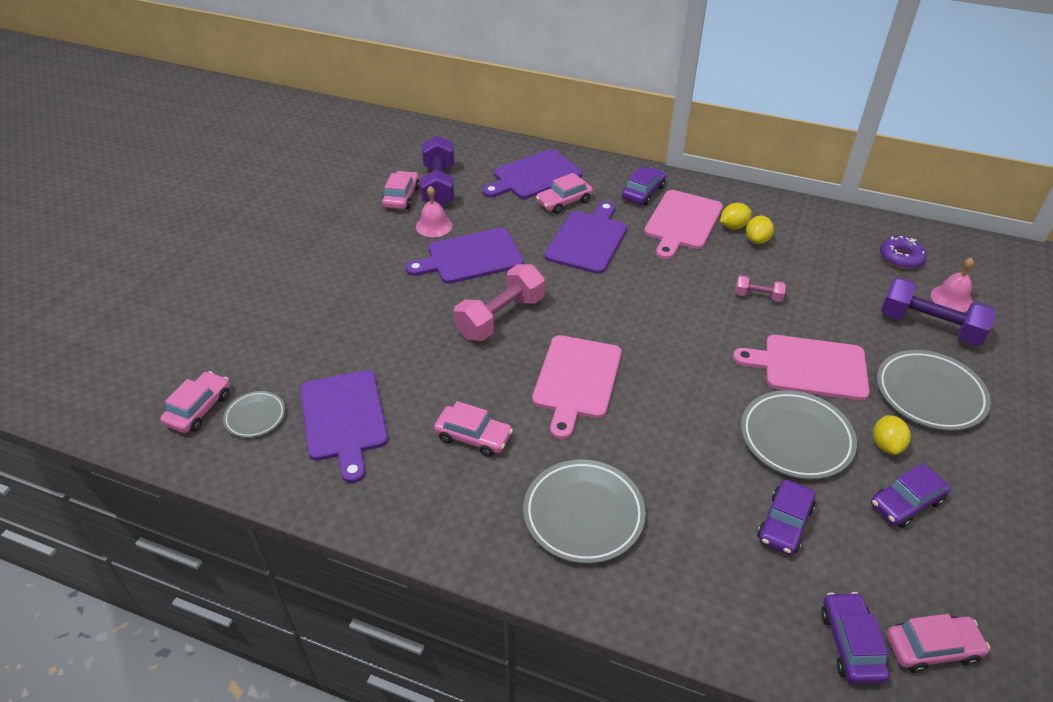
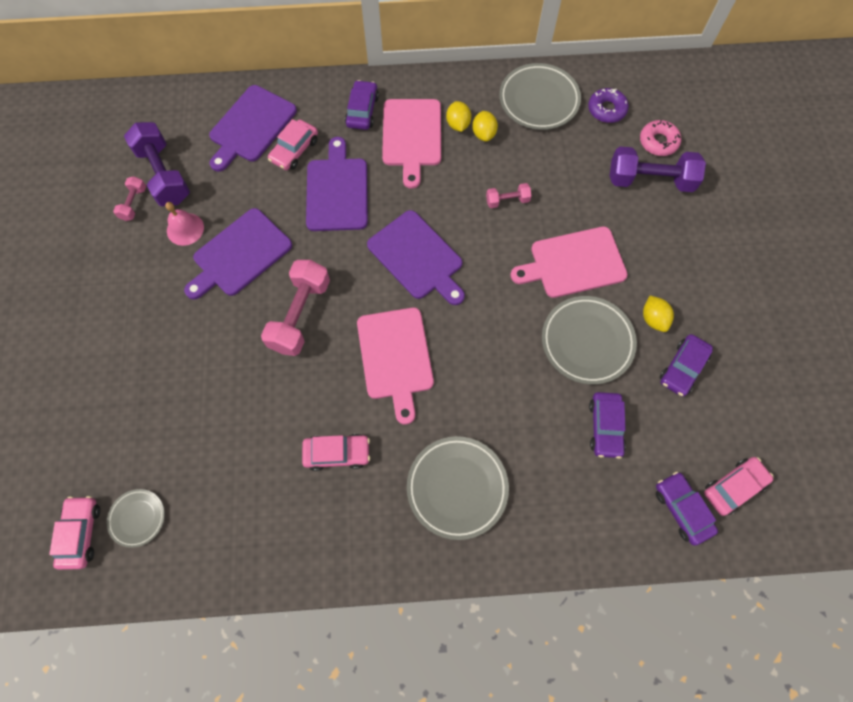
camera: 25 degrees left, 25 degrees up
purple cutting board [300,370,388,483] -> purple cutting board moved to [367,210,465,305]
pink car [382,171,420,209] -> pink dumbbell [113,176,146,221]
yellow lemon [720,203,752,230] -> yellow lemon turned 45 degrees counterclockwise [446,101,471,132]
grey plate [877,350,991,431] -> grey plate moved to [499,63,581,130]
pink bell [931,258,974,312] -> pink donut [640,120,681,156]

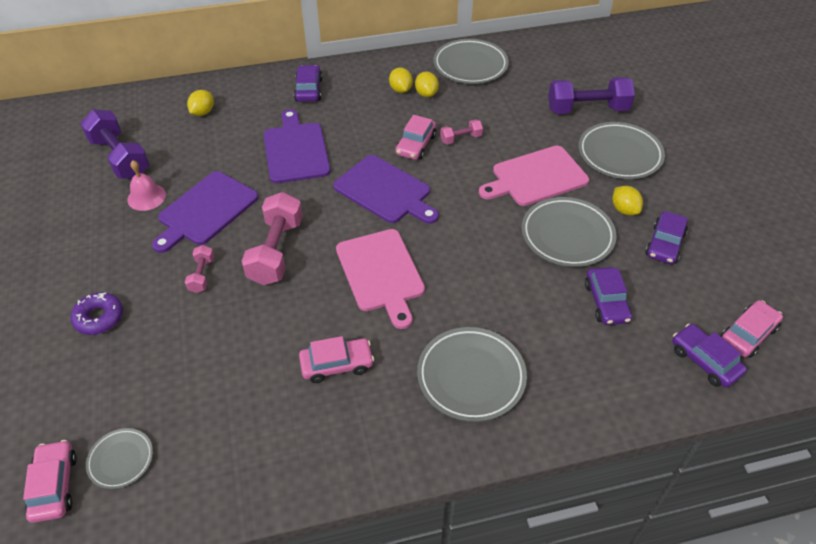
camera: 10 degrees left, 20 degrees down
pink dumbbell [113,176,146,221] -> pink dumbbell moved to [185,245,214,293]
purple cutting board [209,85,297,172] -> yellow lemon [187,90,214,116]
pink car [268,119,318,170] -> pink car moved to [395,115,437,160]
pink cutting board [382,99,441,189] -> none
purple donut [588,88,629,123] -> purple donut moved to [71,292,123,335]
pink donut [640,120,681,156] -> none
none -> grey plate [578,122,665,179]

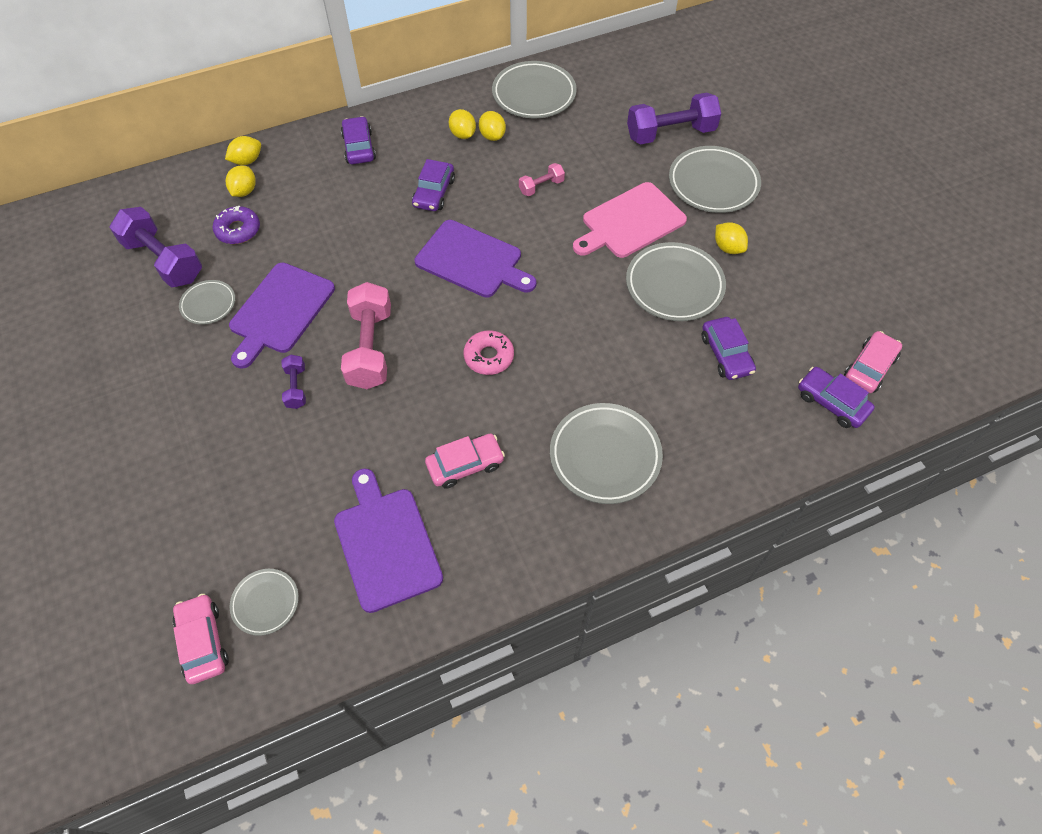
camera: 10 degrees left, 10 degrees up
purple donut [71,292,123,335] -> purple donut moved to [213,206,260,244]
pink bell [127,160,166,211] -> grey plate [179,280,235,325]
pink dumbbell [185,245,214,293] -> purple dumbbell [282,355,306,409]
purple cutting board [264,109,331,183] -> purple cutting board moved to [334,469,443,613]
pink cutting board [336,229,425,329] -> pink donut [464,330,514,375]
pink car [395,115,437,160] -> none
purple car [645,211,688,264] -> purple car moved to [412,159,455,211]
none -> yellow lemon [225,136,261,165]

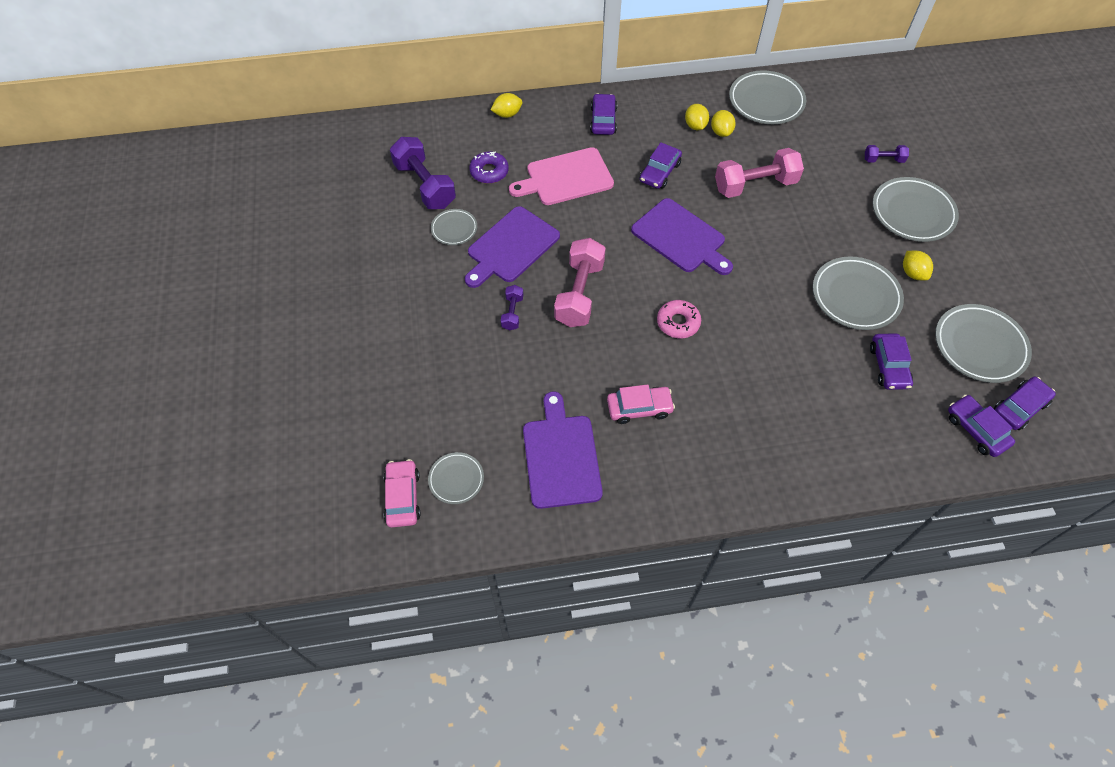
camera: 15 degrees right, 0 degrees up
yellow lemon [226,165,256,197] -> none
pink dumbbell [519,163,565,196] -> pink dumbbell [715,148,804,198], size x2.01
grey plate [550,403,663,504] -> grey plate moved to [935,304,1032,383]
pink cutting board [573,182,687,258] -> pink cutting board moved to [509,147,614,205]
purple dumbbell [627,93,721,144] -> purple dumbbell [865,145,909,163], size x0.50
pink car [844,331,902,393] -> purple car [994,377,1056,430]

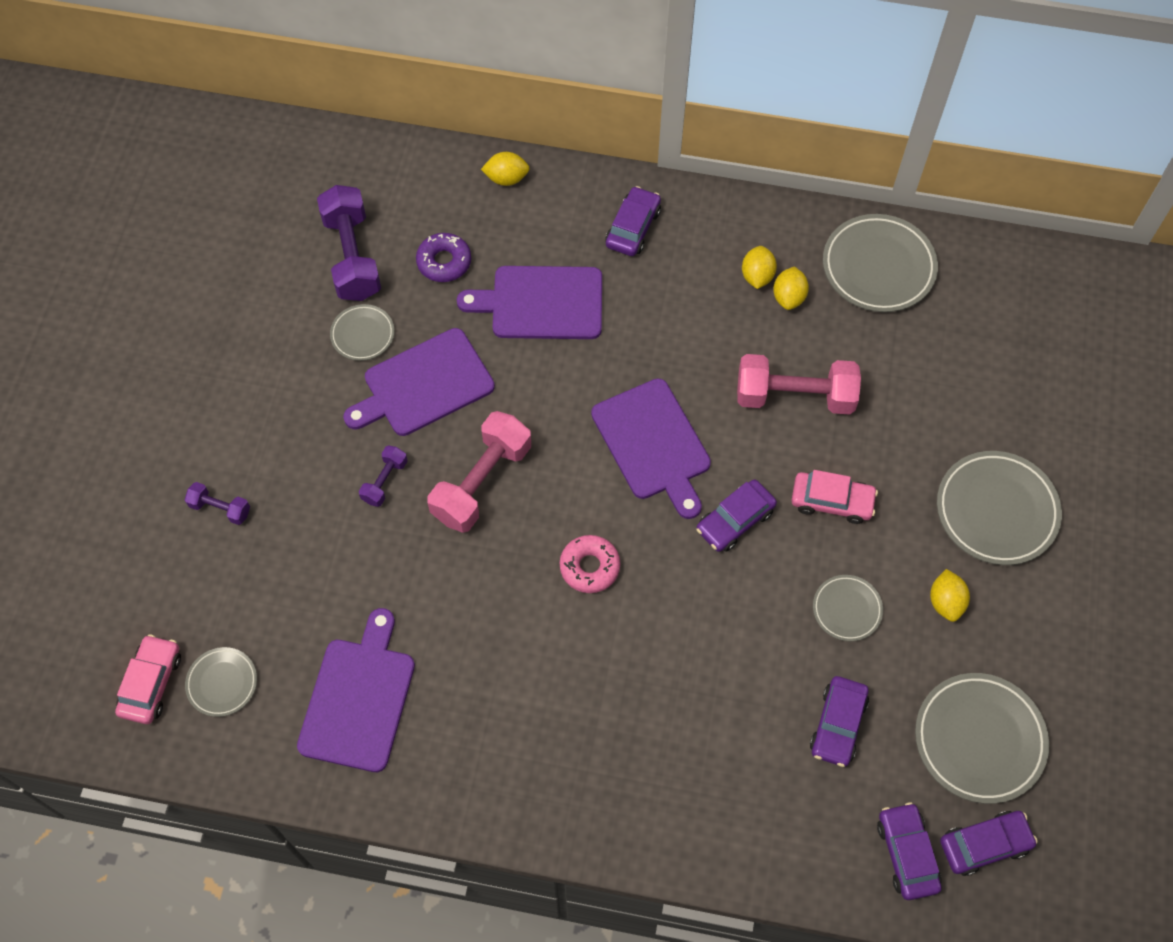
camera: 20 degrees right, 5 degrees up
pink cutting board [509,147,614,205] -> purple cutting board [457,266,602,339]
pink car [607,384,675,424] -> pink car moved to [792,470,878,524]
purple car [640,142,682,189] -> purple car moved to [696,479,777,552]
grey plate [813,256,904,330] -> grey plate [813,575,883,641], size x0.55
purple dumbbell [865,145,909,163] -> purple dumbbell moved to [185,482,250,525]

